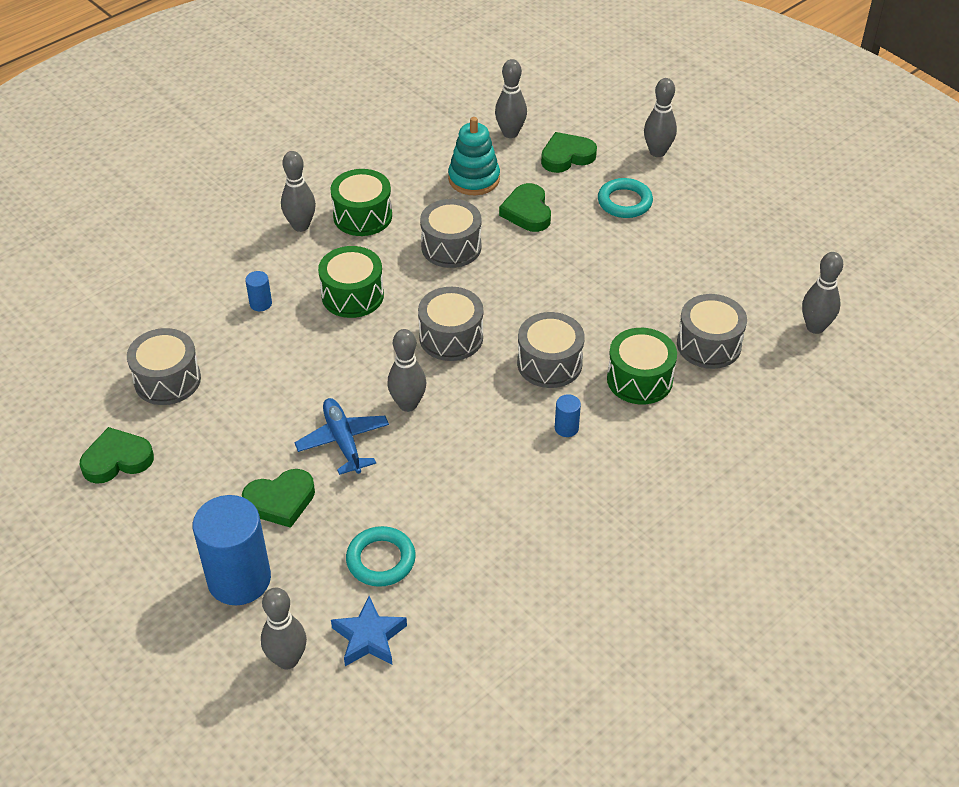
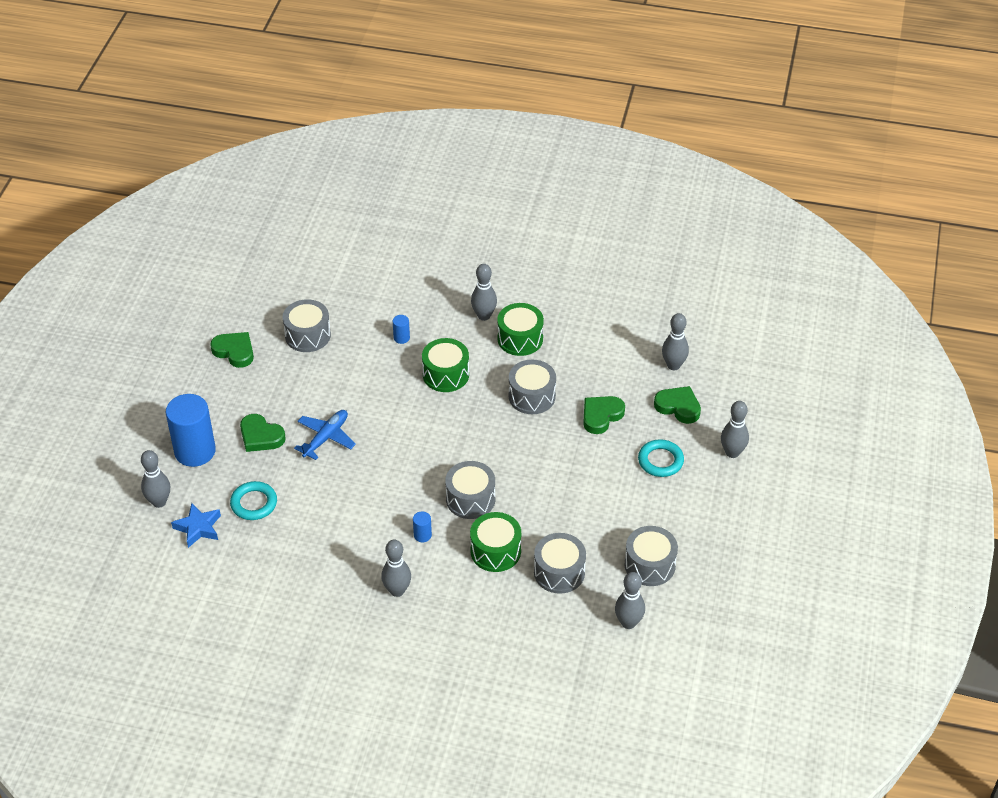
camera: 55 degrees right, 0 degrees up
grey bowling pin [387,329,426,412] -> grey bowling pin moved to [381,540,411,597]
grey drum [418,287,483,361] -> grey drum moved to [624,526,678,586]
turquoise stacking toy [448,117,500,195] -> none

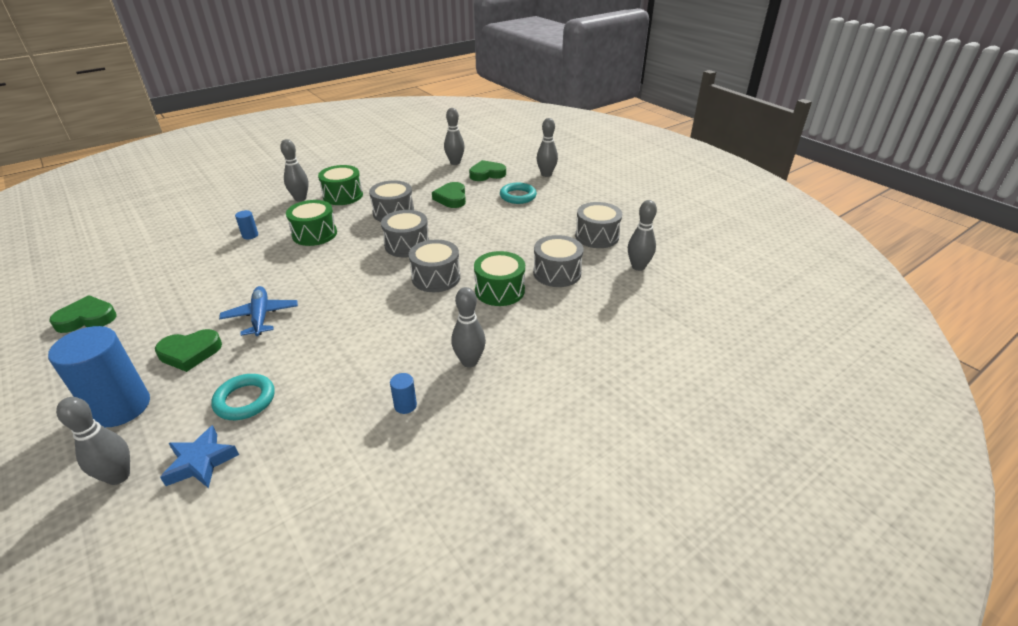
camera: 50 degrees left, 10 degrees down
grey drum [283,299,331,352] -> grey drum moved to [381,210,429,258]
blue cylinder [413,511,432,542] -> blue cylinder moved to [390,373,417,414]

